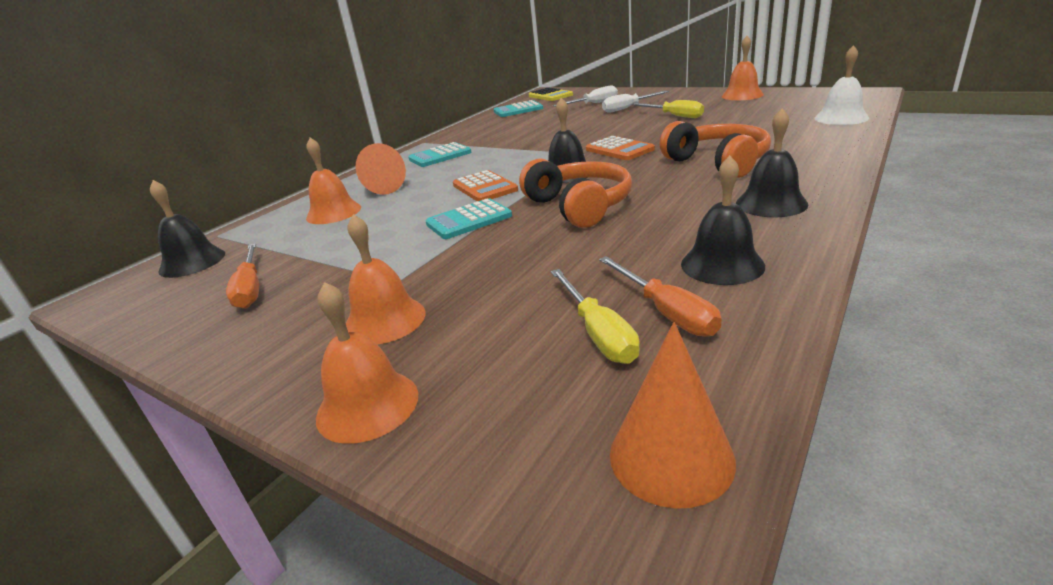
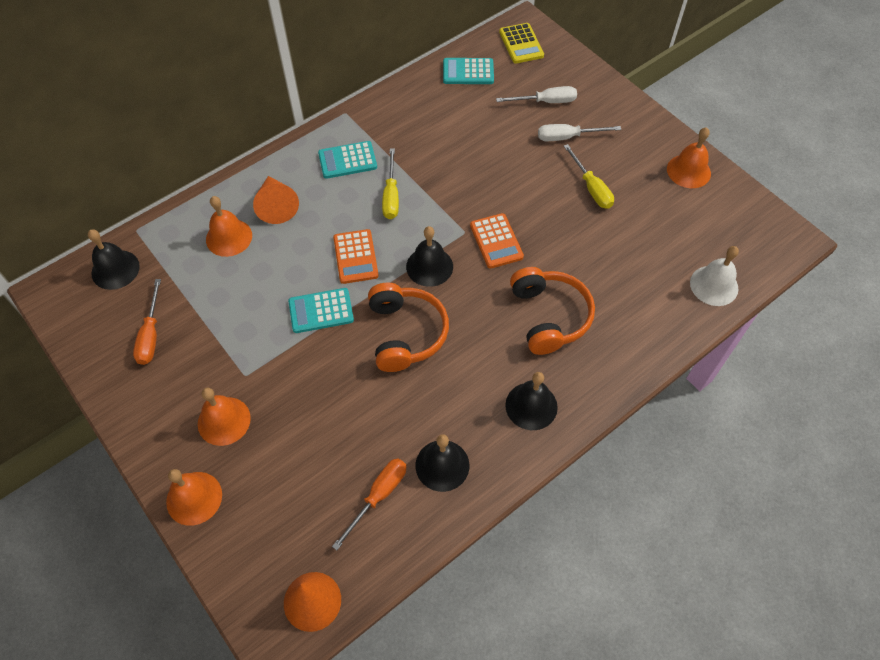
camera: 15 degrees right, 30 degrees up
yellow screwdriver [551,269,640,364] -> yellow screwdriver moved to [382,149,399,219]
orange screwdriver [599,256,722,337] -> orange screwdriver turned 135 degrees counterclockwise [332,458,406,550]

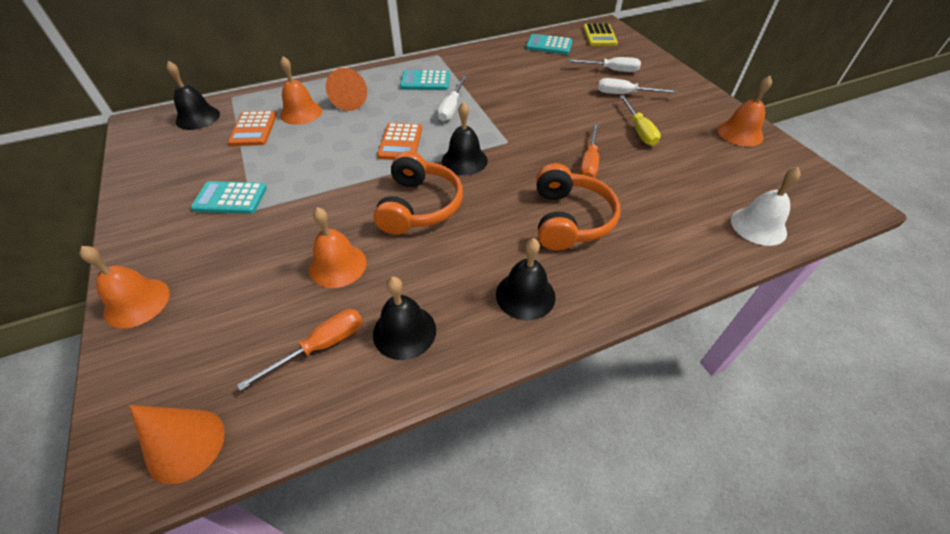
camera: 15 degrees right, 10 degrees down
orange screwdriver [133,279,161,365] -> orange screwdriver moved to [580,123,599,178]
orange bell [198,388,251,446] -> orange bell moved to [309,207,367,288]
turquoise calculator [288,288,354,333] -> turquoise calculator moved to [191,181,267,214]
yellow screwdriver [382,149,399,219] -> white screwdriver [437,76,467,121]
orange calculator [470,213,524,269] -> orange calculator moved to [228,111,277,146]

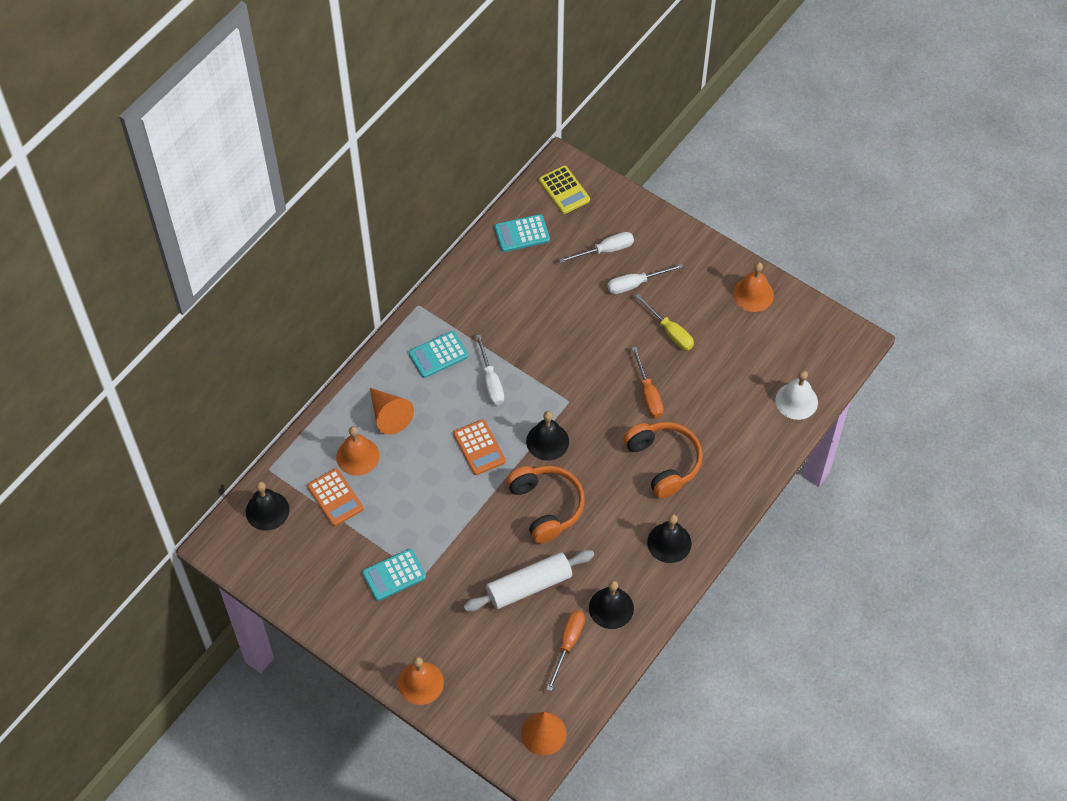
camera: 30 degrees left, 10 degrees up
orange bell [309,207,367,288] -> white rolling pin [463,550,594,612]

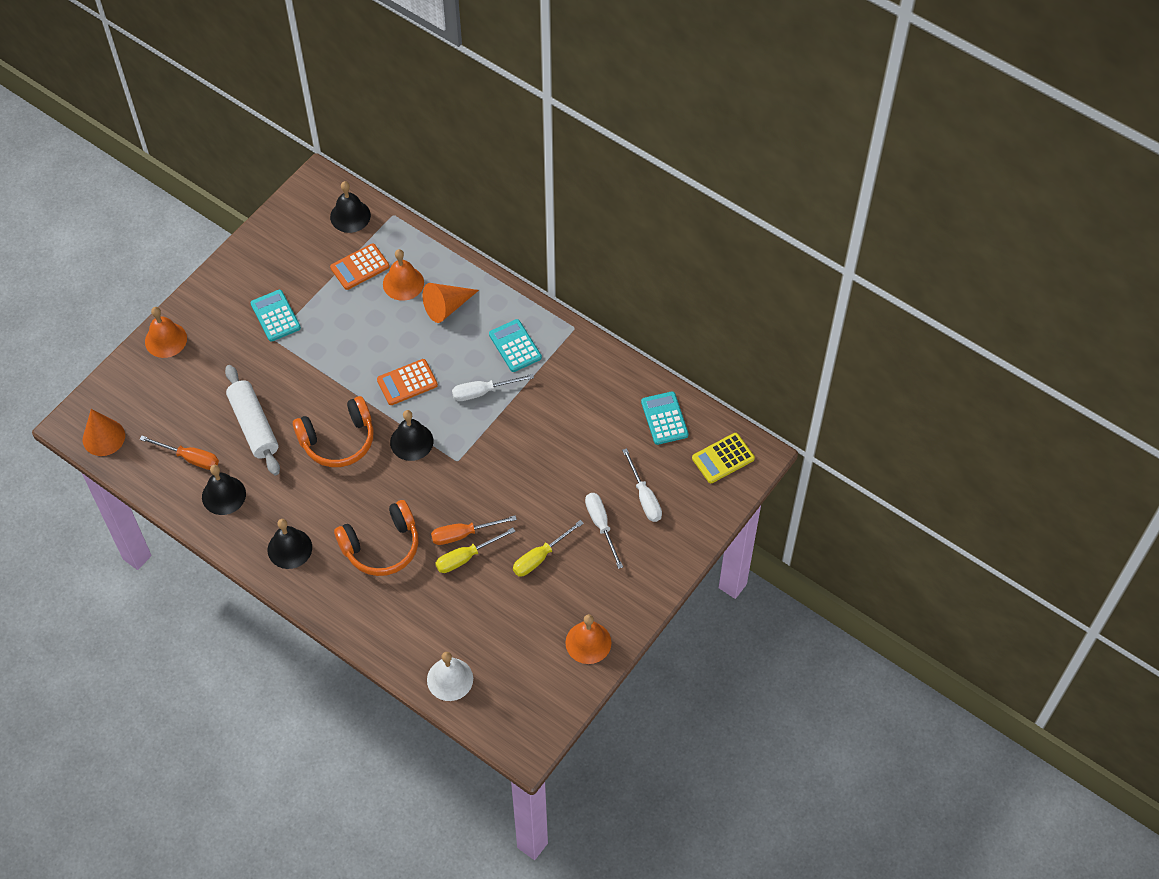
camera: 90 degrees right, 0 degrees up
none -> yellow screwdriver [435,528,516,573]

